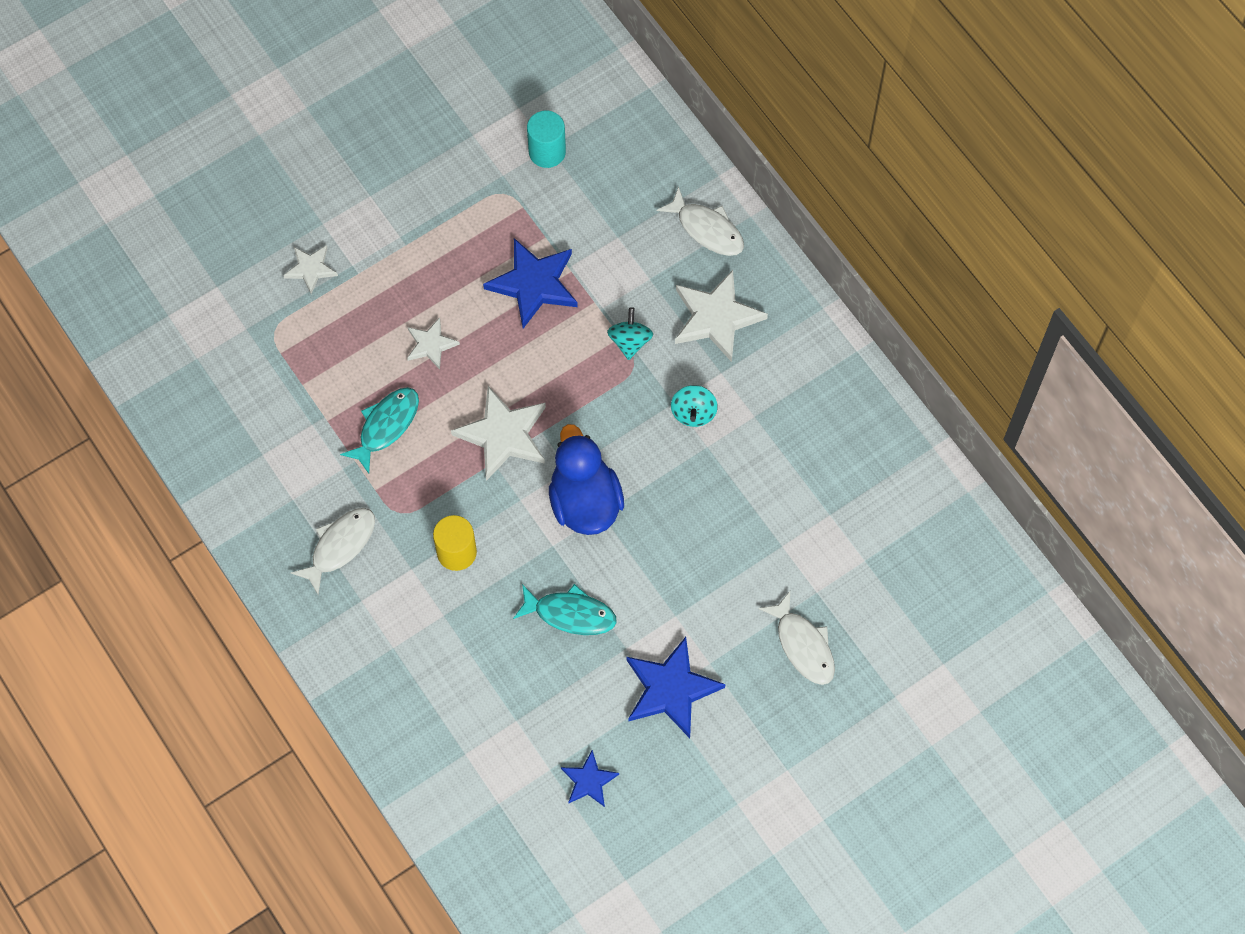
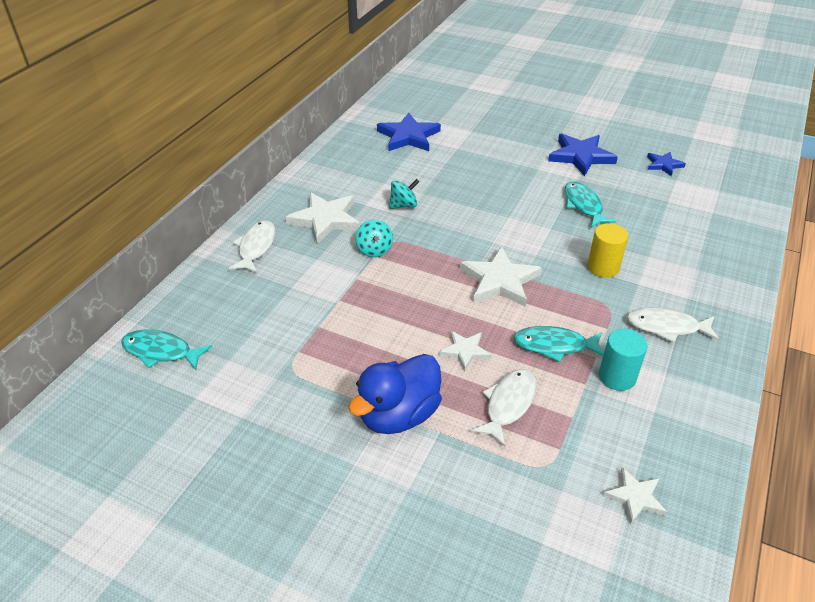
camera: 120 degrees left, 25 degrees down
white star [283,245,338,294] -> white star moved to [603,467,667,525]
blue star [483,238,578,328] -> blue star moved to [377,113,441,151]
turquoise cylinder [527,111,566,168] -> turquoise cylinder moved to [599,329,648,391]
blue duck [549,424,624,535] -> blue duck moved to [348,354,442,434]
turquoise spinning top [607,307,653,360] -> turquoise spinning top turned 75 degrees counterclockwise [356,220,393,257]
white fish [759,591,835,685] -> white fish moved to [471,369,537,447]
none -> turquoise fish [121,330,212,370]

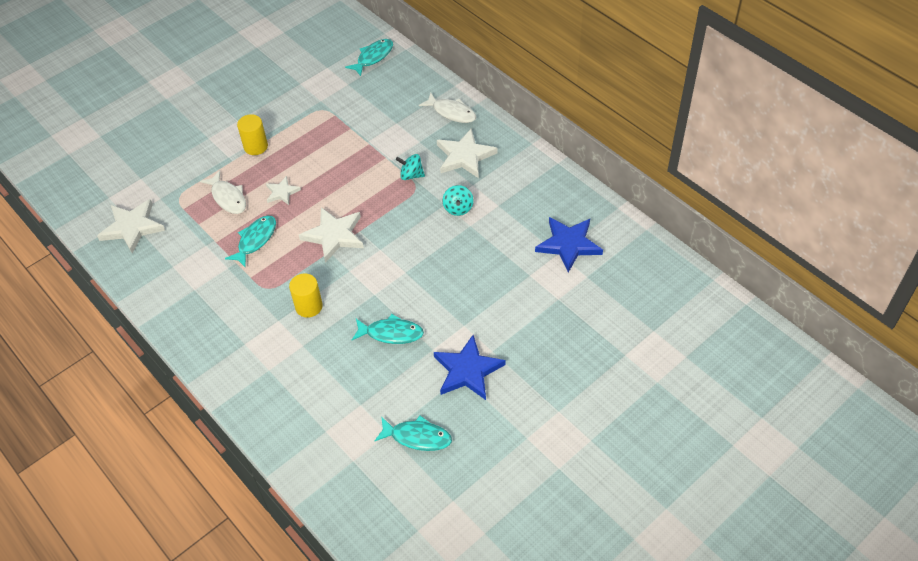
camera: 115 degrees right, 10 degrees up
blue duck [348,354,442,434] -> yellow cylinder [237,114,268,155]
turquoise cylinder [599,329,648,391] -> none
white star [603,467,667,525] -> white star [97,199,165,254], size x1.78
white fish [627,307,719,343] -> none
blue star [647,152,686,176] -> turquoise fish [375,415,452,451]

